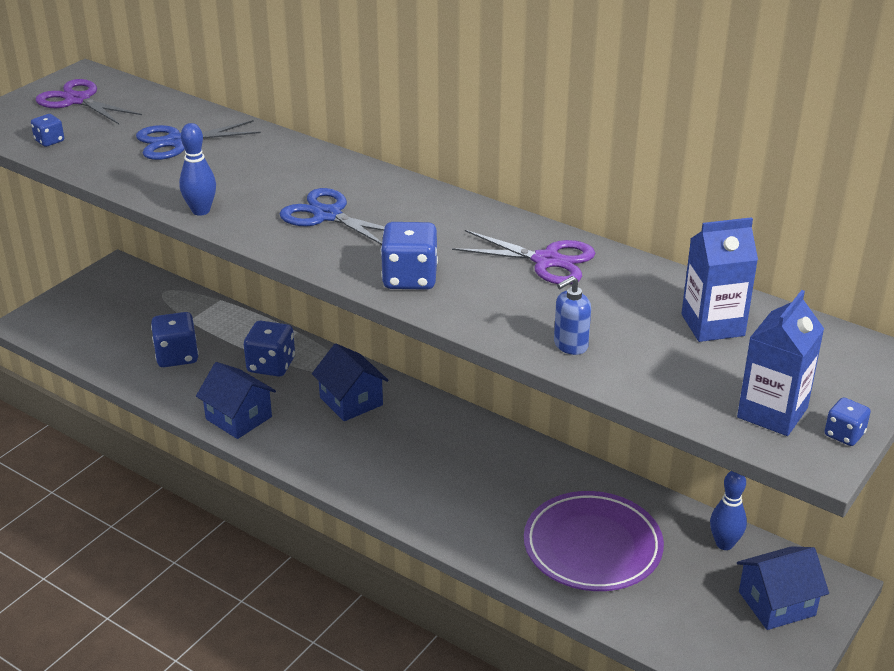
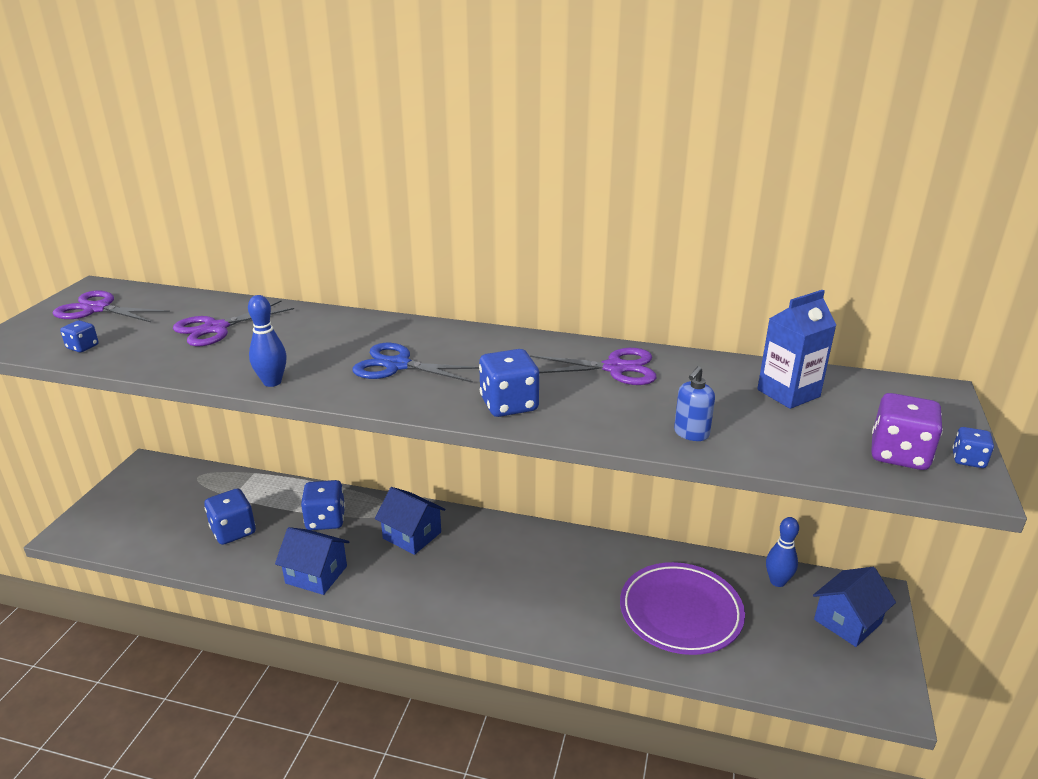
camera: 20 degrees left, 5 degrees down
blue scissors [136,120,261,160] -> purple scissors [173,301,294,346]
blue carton [737,290,824,436] -> purple dice [871,393,943,470]

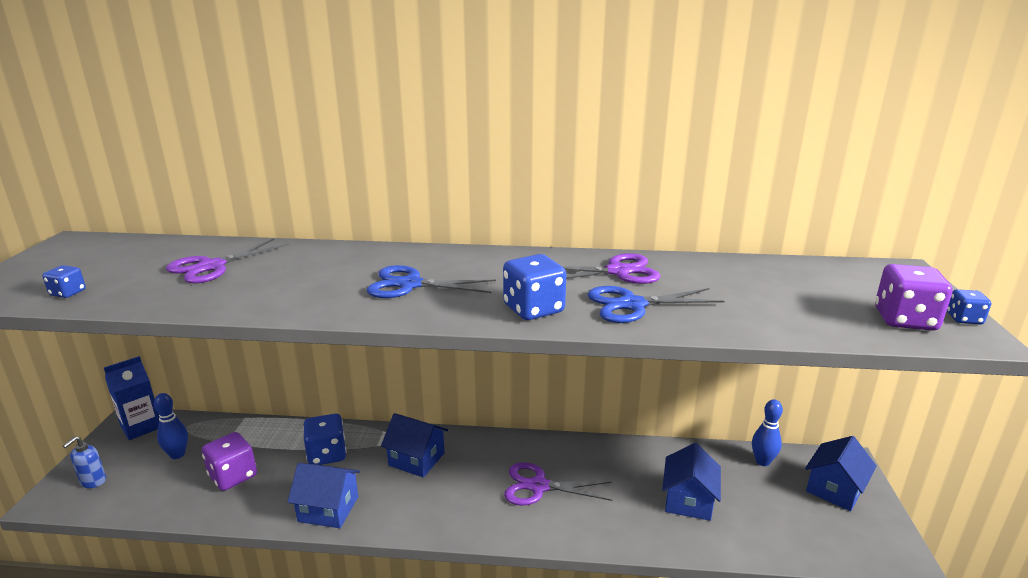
camera: 10 degrees left, 5 degrees down
purple scissors [53,291,170,322] -> purple scissors moved to [504,462,612,506]
blue dice [204,489,256,545] -> purple dice [202,432,257,491]
blue bowling pin [248,295,287,387] -> blue bowling pin moved to [154,393,188,459]
purple plate [620,562,745,655] -> blue house [662,443,721,521]
blue soap dispenser [674,366,715,441] -> blue soap dispenser moved to [63,436,106,488]
blue carton [757,290,836,409] -> blue carton moved to [104,356,159,440]
none -> blue scissors [587,286,724,323]

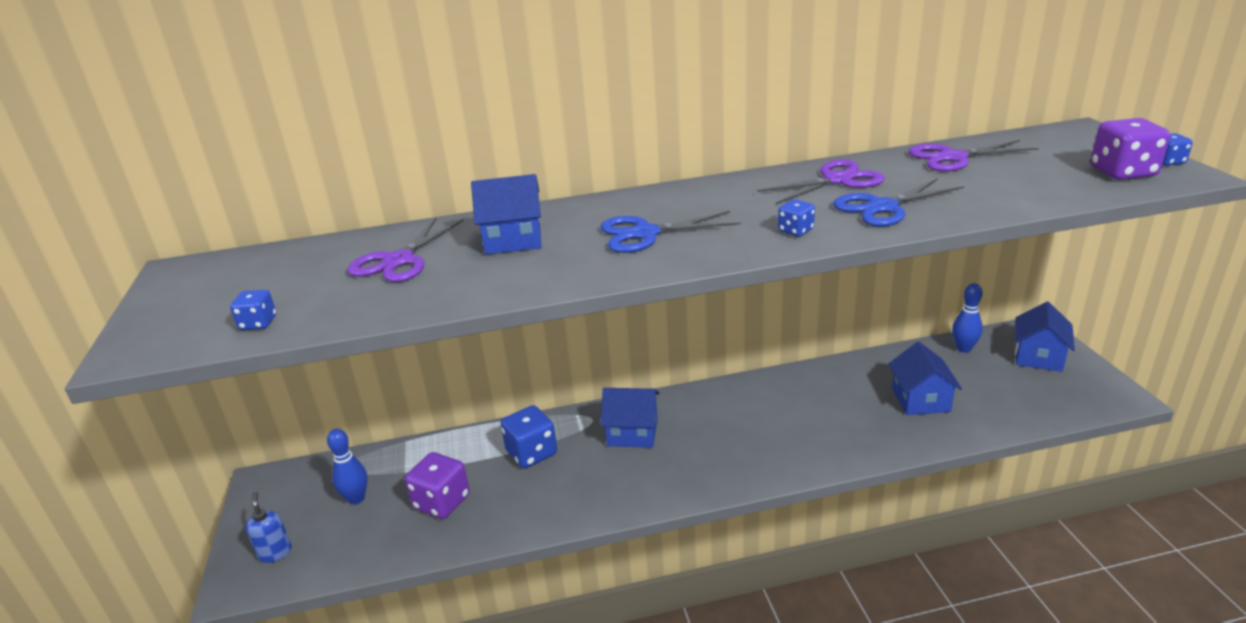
camera: 15 degrees left, 5 degrees up
blue soap dispenser [63,436,106,488] -> blue soap dispenser turned 150 degrees clockwise [245,492,292,563]
blue carton [104,356,159,440] -> none
blue house [287,463,360,528] -> blue house moved to [471,174,542,255]
blue dice [503,254,566,320] -> blue dice [778,199,815,237], size x0.54
purple scissors [504,462,612,506] -> purple scissors moved to [908,140,1039,172]

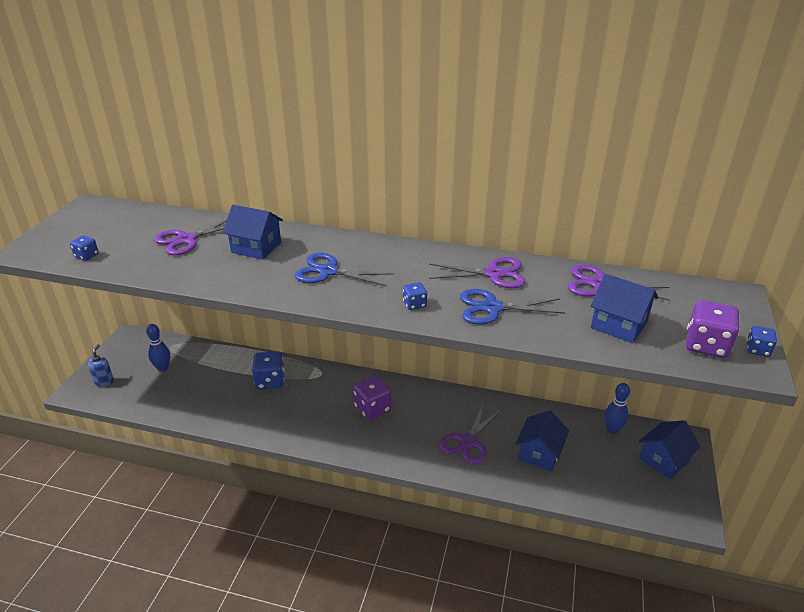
camera: 25 degrees right, 5 degrees up
purple dice [405,452,470,519] -> purple dice moved to [353,376,391,420]
blue house [600,388,660,448] -> blue house moved to [591,274,658,343]
none -> purple scissors [439,404,502,465]

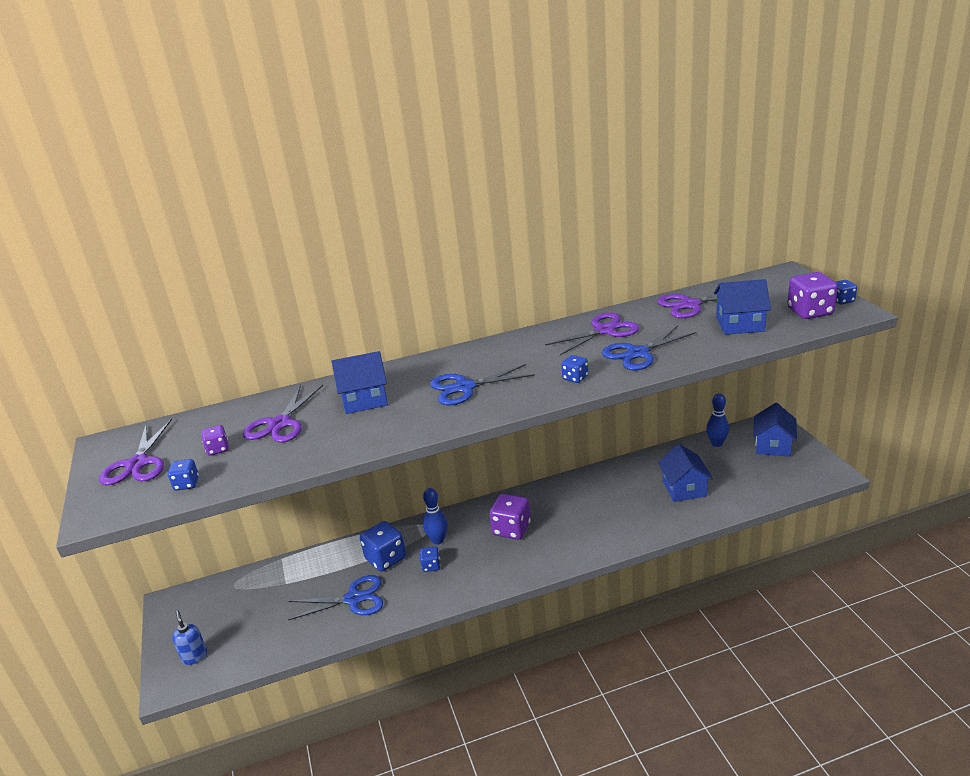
camera: 30 degrees left, 5 degrees down
blue bowling pin [146,324,170,372] -> blue bowling pin moved to [423,488,448,545]
purple scissors [439,404,502,465] -> purple scissors moved to [99,419,172,485]
none -> purple dice [201,425,229,456]
none -> blue scissors [288,575,383,620]
none -> blue dice [420,547,440,572]

